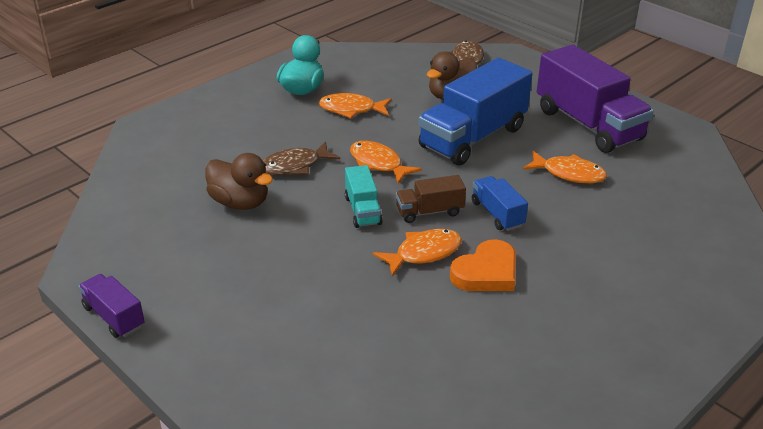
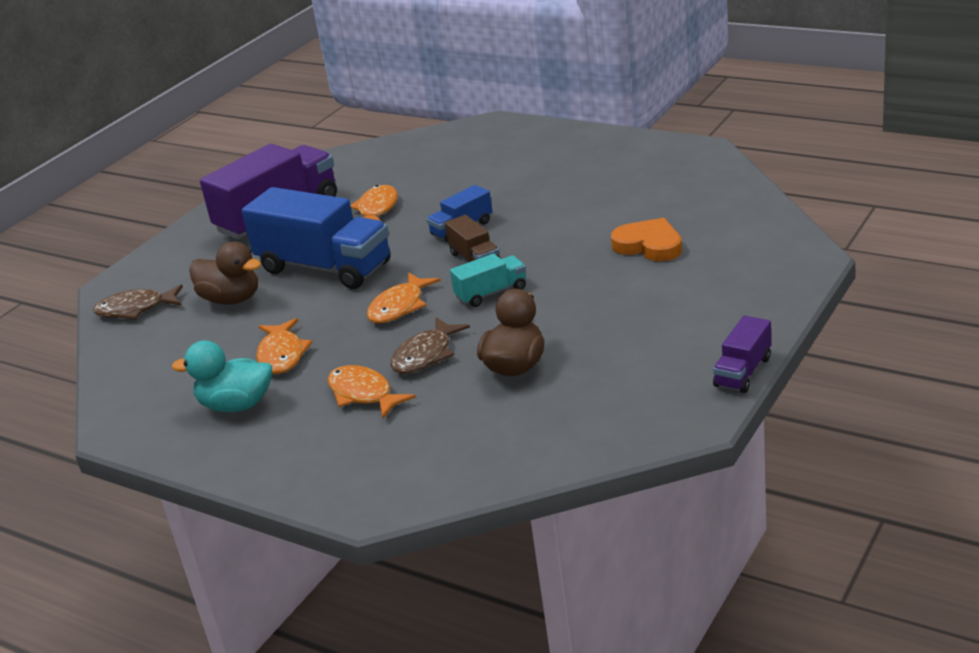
camera: 100 degrees left, 5 degrees down
brown fish [263,141,340,175] -> brown fish turned 75 degrees clockwise [391,317,470,374]
orange fish [373,229,462,277] -> orange fish moved to [327,365,416,418]
orange heart [450,239,516,291] -> orange heart moved to [611,218,682,261]

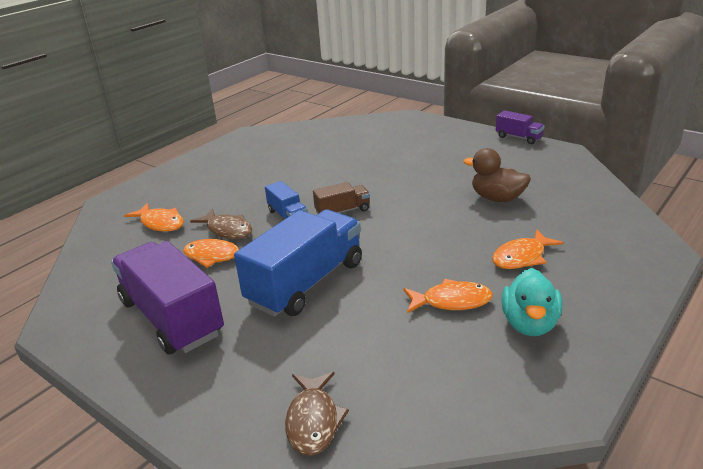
camera: 85 degrees left, 0 degrees up
brown duck [189,241,261,305] -> none
orange fish [367,272,441,323] -> orange fish moved to [124,203,184,232]
brown fish [391,317,470,374] -> brown fish moved to [190,208,252,239]
turquoise truck [450,253,526,307] -> none
orange heart [611,218,682,261] -> none

